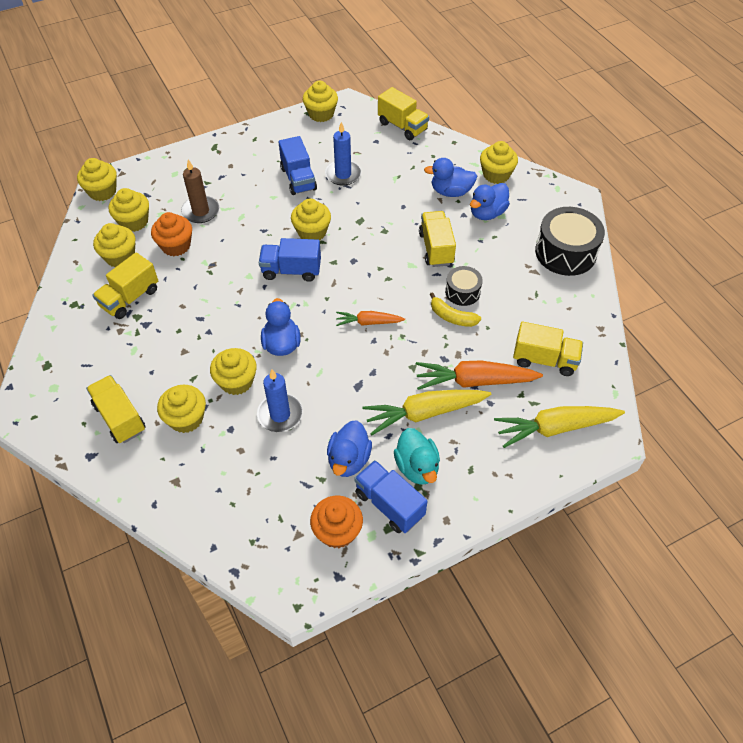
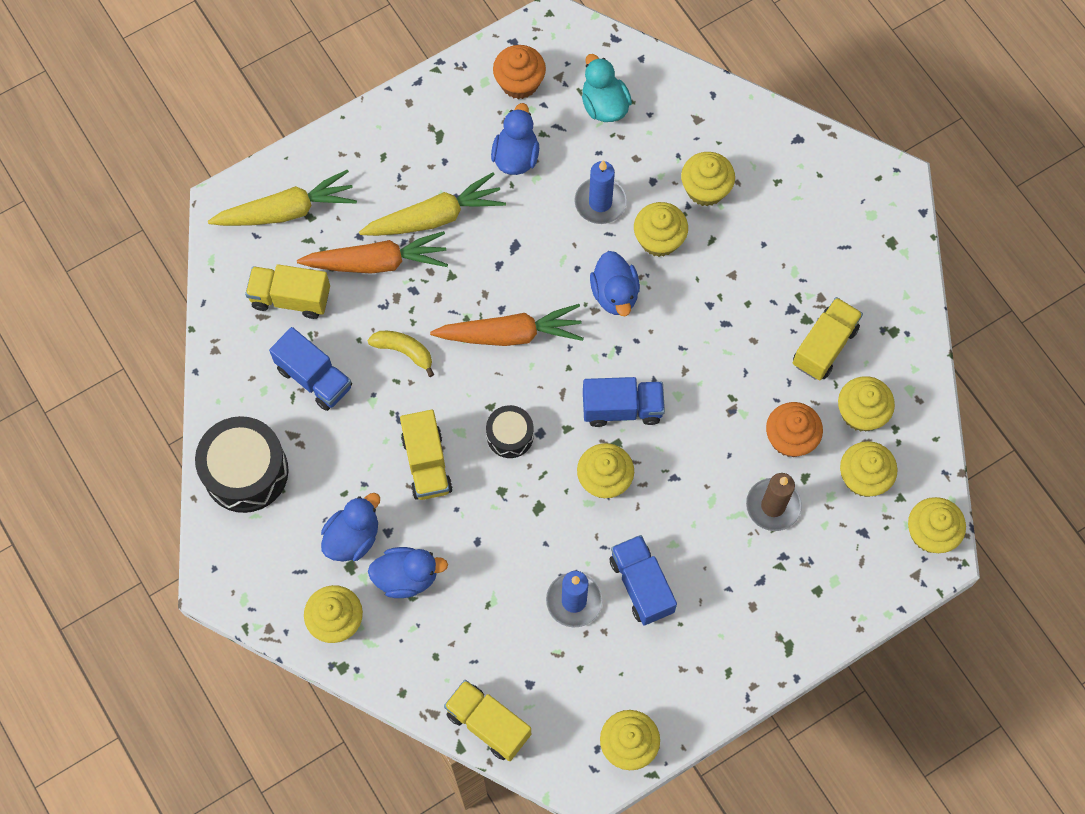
camera: 175 degrees right, 15 degrees up
yellow truck [86,375,145,443] -> none
orange carrot [336,311,405,326] -> orange carrot [430,304,584,346], size x1.73
blue truck [354,460,427,533] -> blue truck moved to [269,327,352,411]
turquoise duck [394,428,440,485] -> turquoise duck moved to [582,54,632,122]
black drum [445,266,483,306] -> black drum moved to [486,405,534,458]

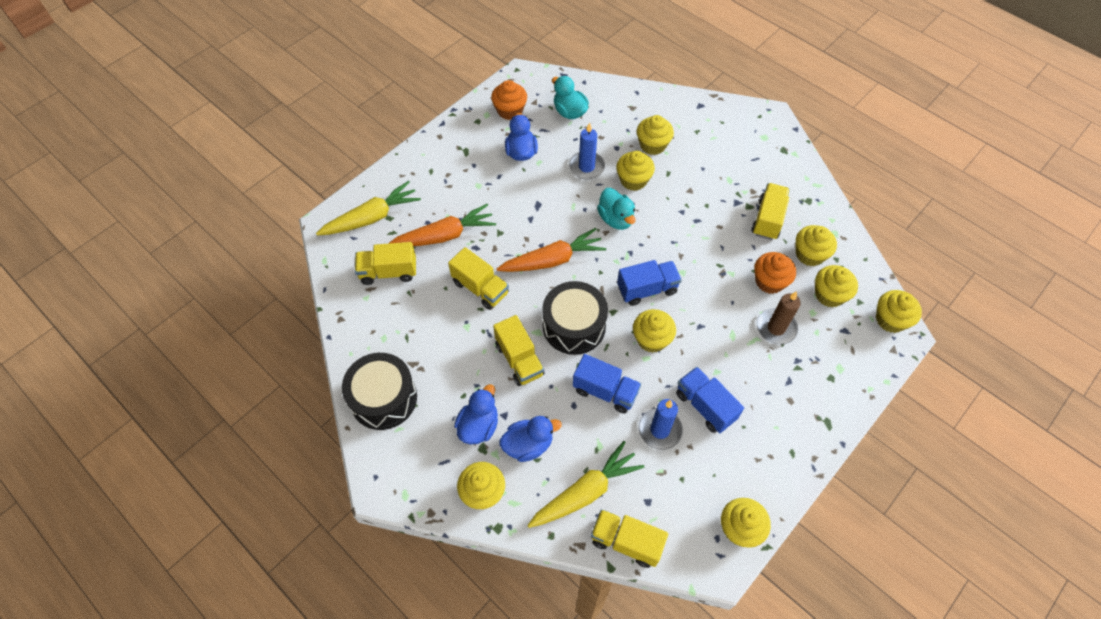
camera: 15 degrees left, 10 degrees down
blue truck [269,327,352,411] -> blue truck moved to [573,354,641,413]
yellow carrot [359,172,506,236] -> yellow carrot moved to [527,441,644,528]
yellow banana [367,331,434,377] -> yellow truck [448,247,509,310]
black drum [486,405,534,458] -> black drum [542,281,608,355], size x1.80
blue duck [590,251,640,316] -> turquoise duck [597,188,636,230]

